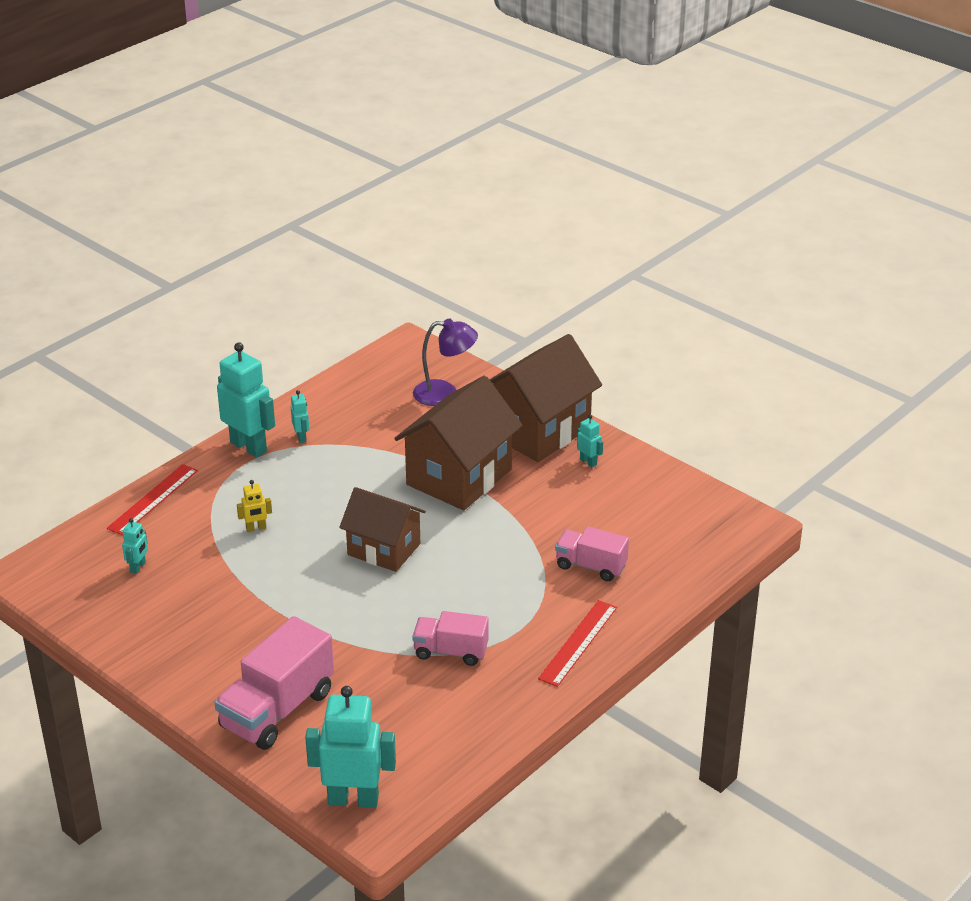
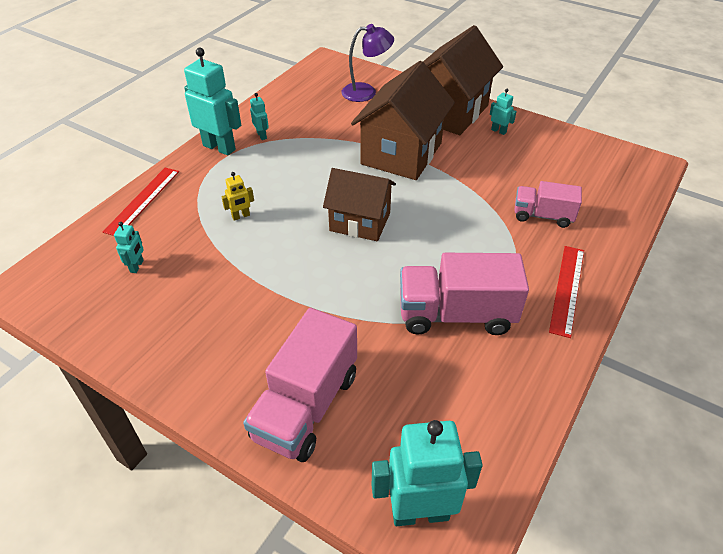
camera: 10 degrees left, 10 degrees up
pink truck [412,611,489,666] -> pink truck [400,253,529,335], size x1.66

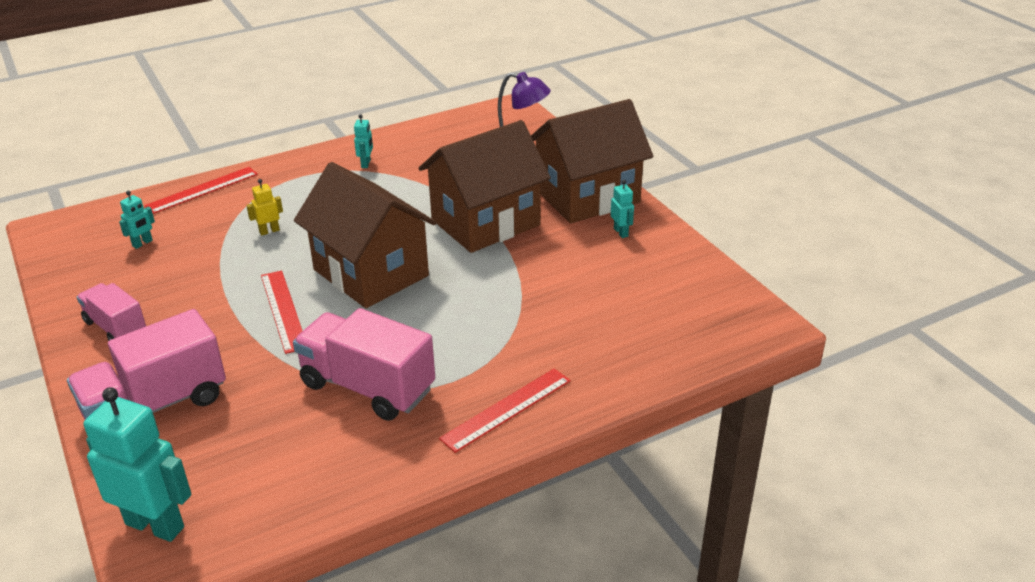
camera: 30 degrees right, 10 degrees down
turquoise robot [184,48,241,156] -> none
yellow robot [221,172,254,221] -> yellow robot turned 150 degrees clockwise [246,179,283,235]
brown house [323,168,396,241] -> brown house [294,162,437,308], size x1.53
pink truck [514,181,582,228] -> pink truck moved to [77,283,146,341]
none -> red ruler [261,271,302,354]

